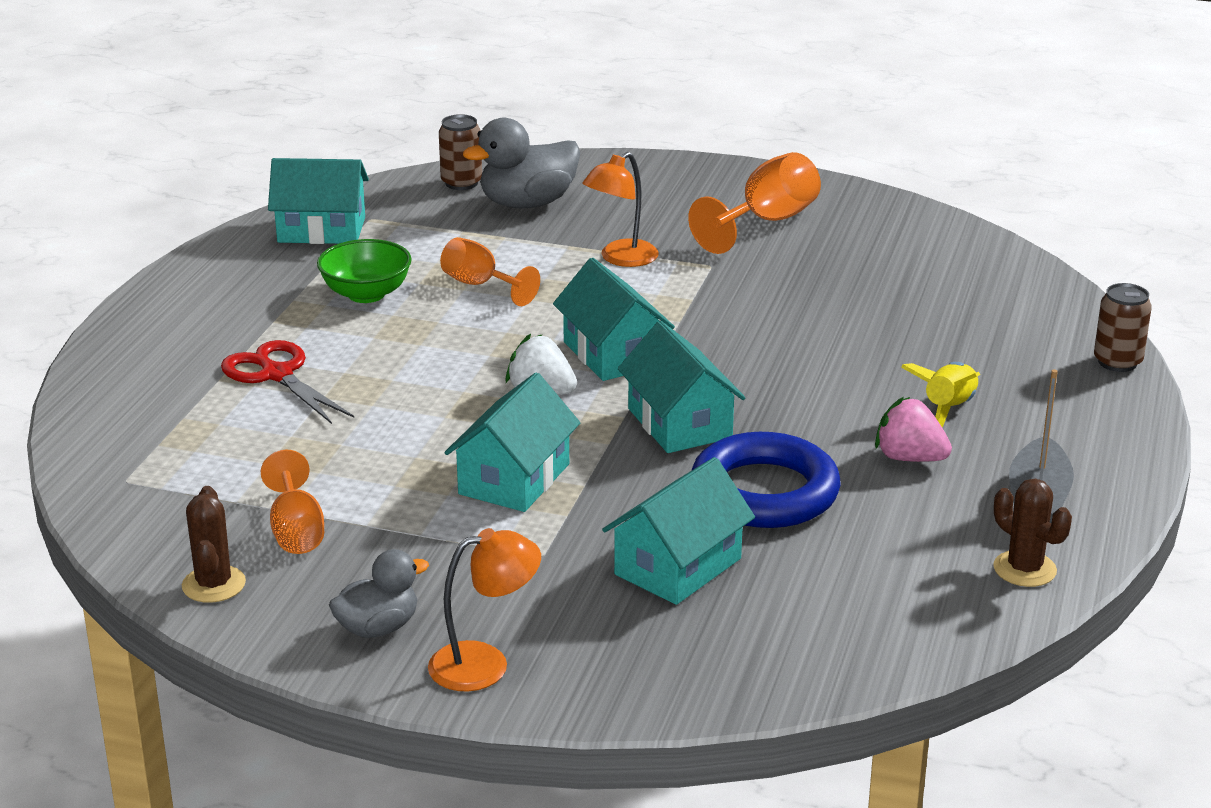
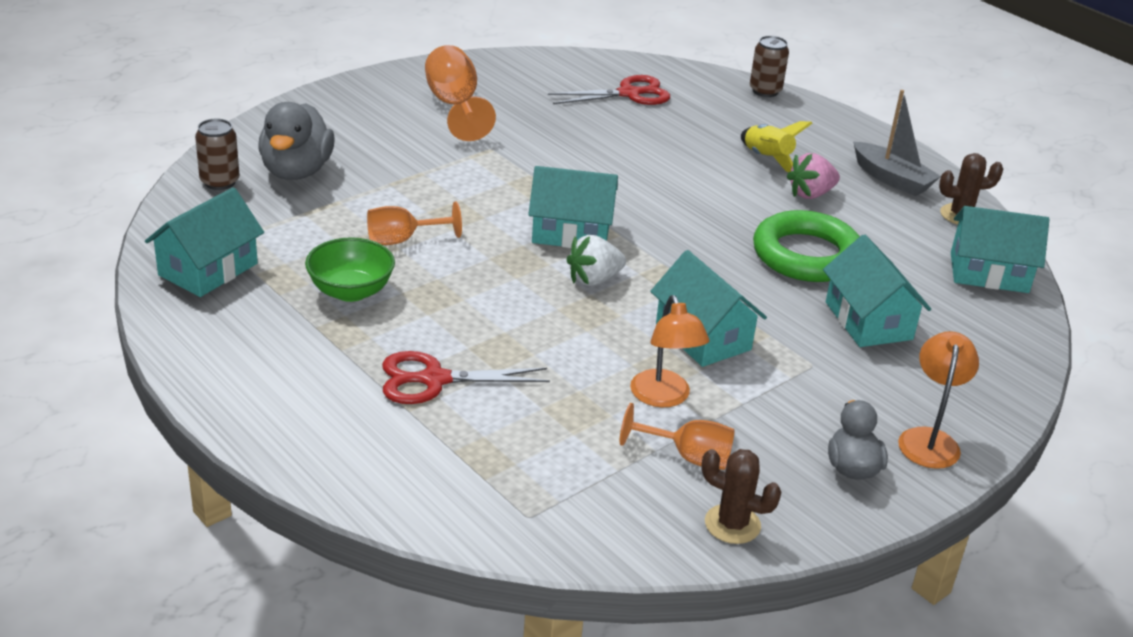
camera: 60 degrees left, 5 degrees up
orange lamp [582,152,659,267] -> orange lamp moved to [630,295,709,407]
turquoise house [618,321,745,453] -> turquoise house moved to [951,206,1049,293]
blue ring [691,432,841,528] -> green ring [753,210,860,282]
none -> red scissors [548,75,670,105]

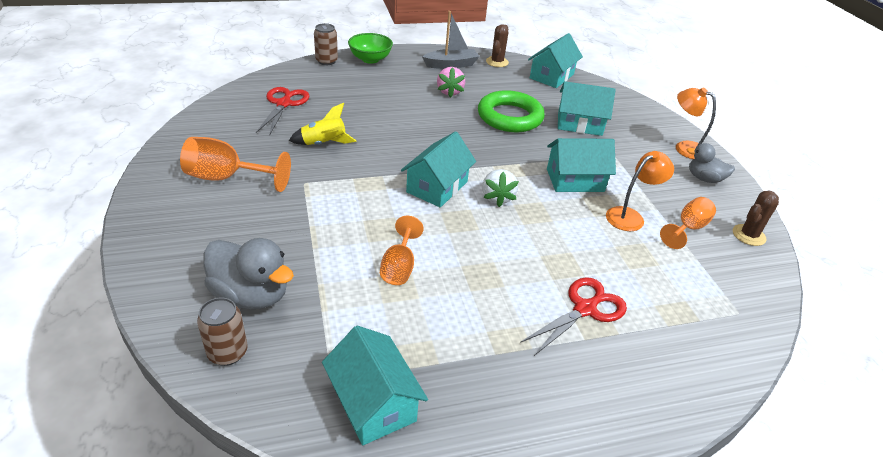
camera: 65 degrees left, 5 degrees up
green bowl [305,237,395,302] -> green bowl moved to [348,33,393,64]
red scissors [382,351,550,404] -> red scissors turned 150 degrees counterclockwise [520,277,627,356]
orange lamp [630,295,709,407] -> orange lamp turned 45 degrees counterclockwise [606,151,674,231]
yellow rocket [741,121,812,173] -> yellow rocket moved to [289,103,356,145]

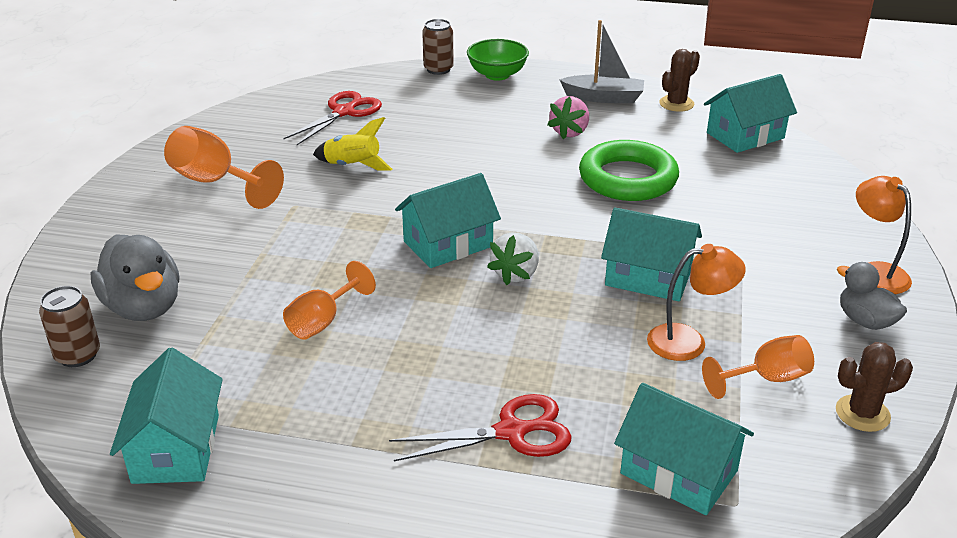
camera: 30 degrees right, 5 degrees down
turquoise house [558,81,615,136] -> turquoise house moved to [614,383,754,515]

